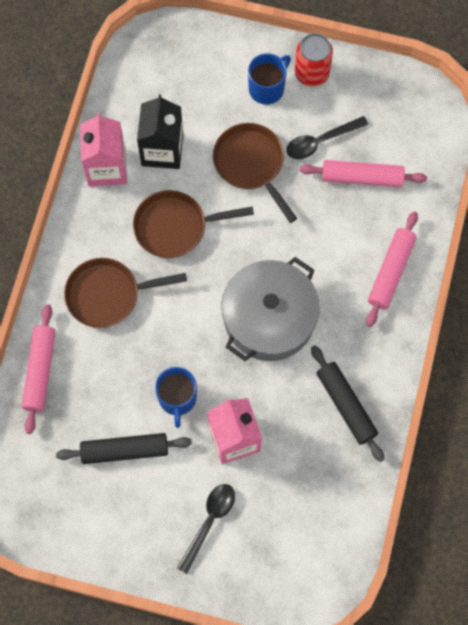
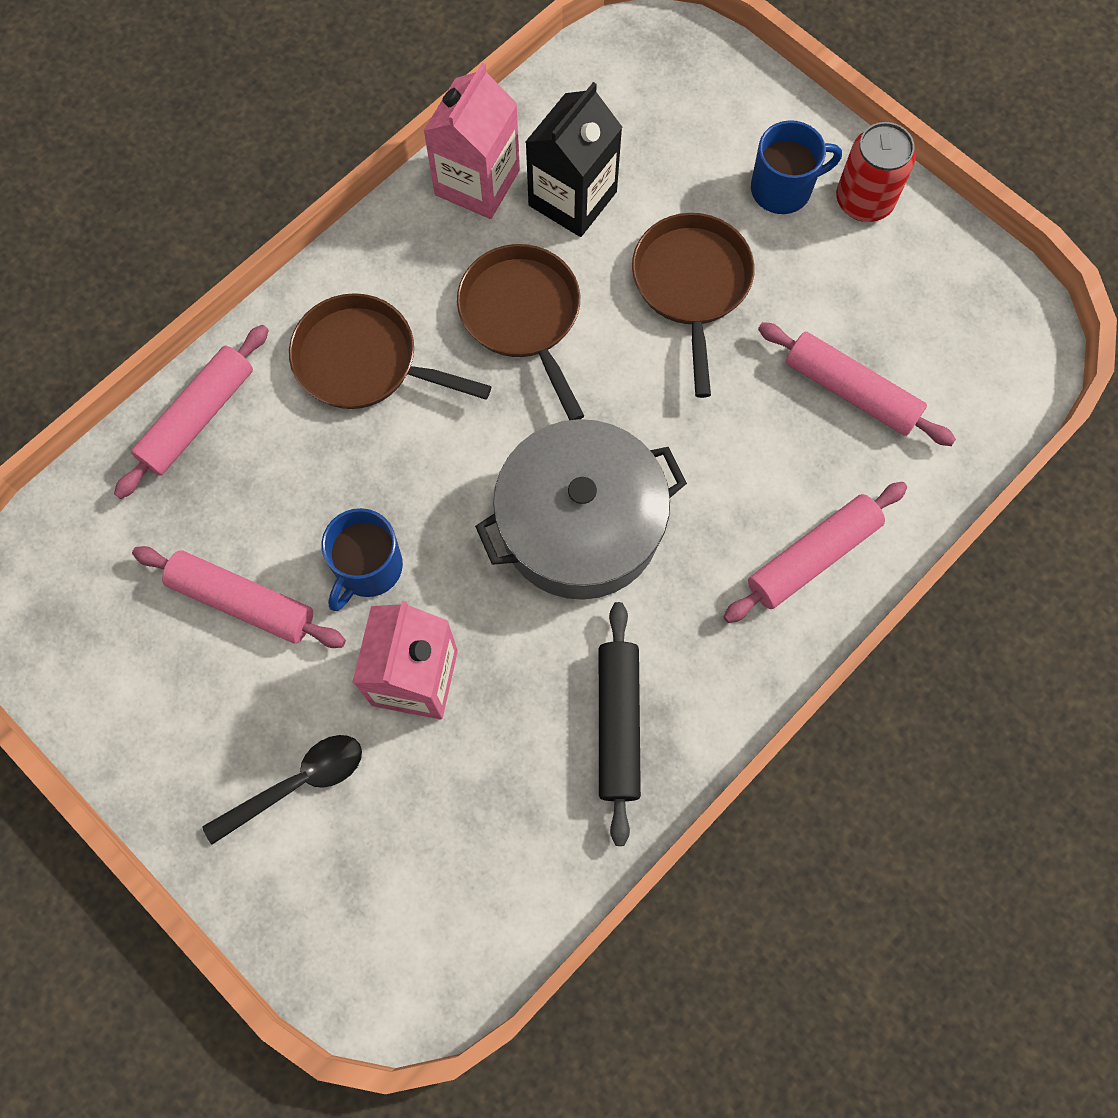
camera: 30 degrees right, 0 degrees up
black rolling pin [56,433,192,464] -> pink rolling pin [132,546,346,648]
brown pan [133,190,254,258] -> brown pan turned 45 degrees clockwise [457,244,584,420]
black spoon [286,116,368,159] -> none

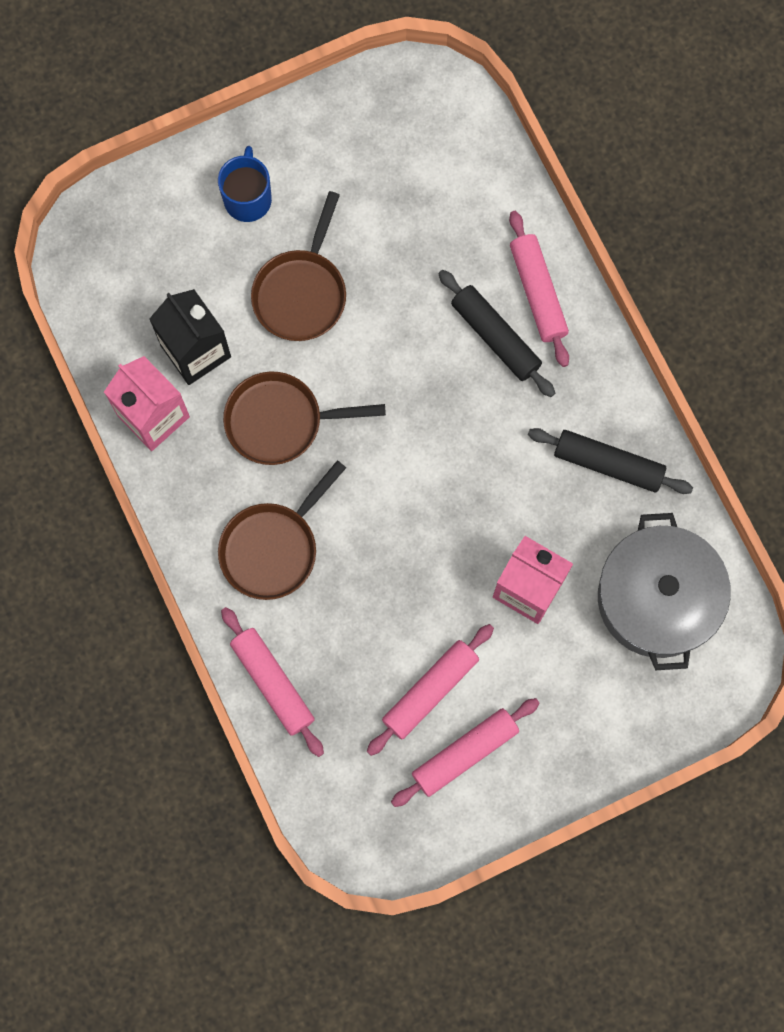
camera: 70 degrees left, 5 degrees up
black spoon [202,735,362,845] -> none
blue mug [321,508,403,611] -> none
grey pot [475,419,687,600] -> grey pot moved to [598,513,731,670]
brown pan [632,213,755,398] -> brown pan turned 90 degrees counterclockwise [251,191,346,341]
pink rolling pin [758,322,956,446] -> pink rolling pin moved to [391,698,540,807]
red can [836,122,915,222] -> none
none -> black rolling pin [438,270,555,397]

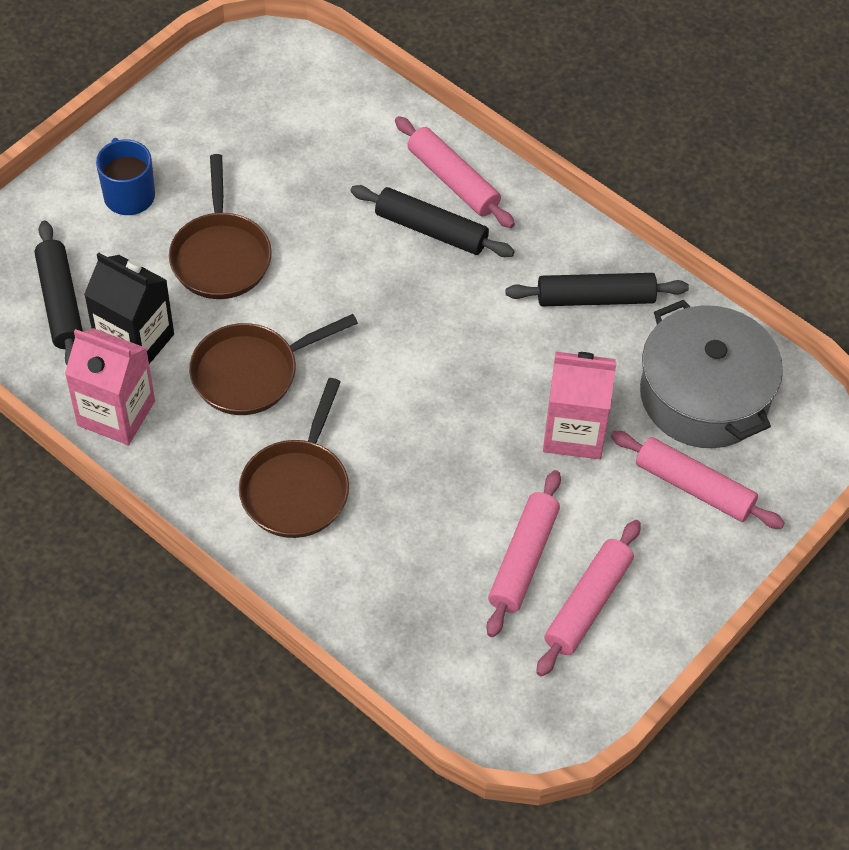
camera: 25 degrees left, 20 degrees down
pink rolling pin [221,607,324,757] -> pink rolling pin moved to [611,431,785,529]
none -> black rolling pin [34,221,83,365]

